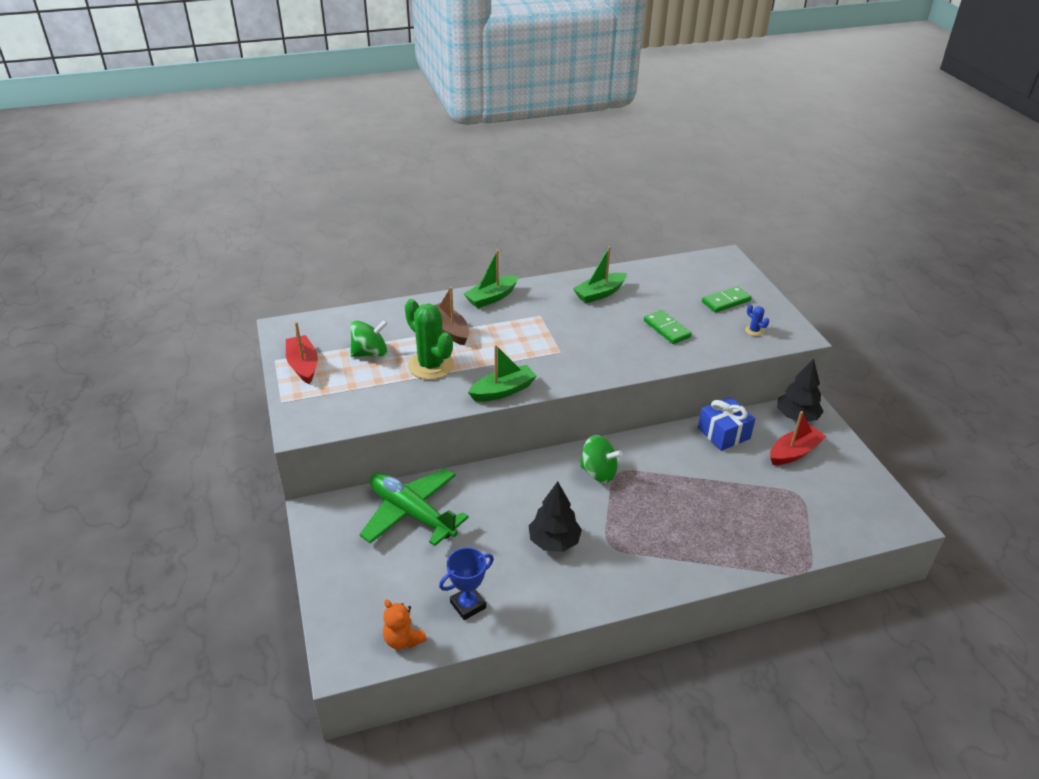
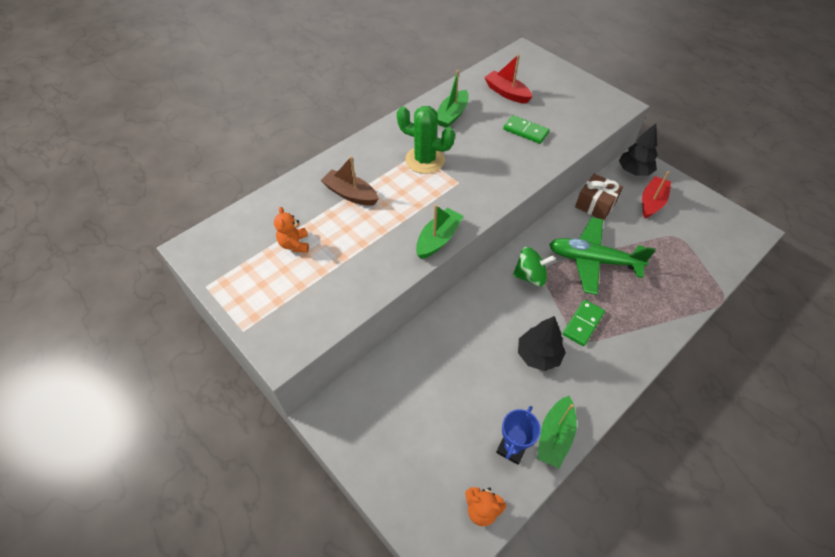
camera: 25 degrees left, 15 degrees up
red boat [286,322,318,384] -> red boat moved to [484,54,533,104]
green spinning top [350,320,388,357] -> orange teddy bear [274,207,309,253]
green plane [359,468,469,546] -> green plane moved to [549,217,656,295]
green cactus [405,299,454,380] -> green cactus moved to [397,106,455,174]
green boat [464,250,518,308] -> green boat moved to [537,396,576,468]
blue gift [698,397,755,451] -> brown gift [575,174,623,221]
green domino [702,286,751,313] -> green domino moved to [563,300,605,346]
blue cactus [745,304,769,336] -> none

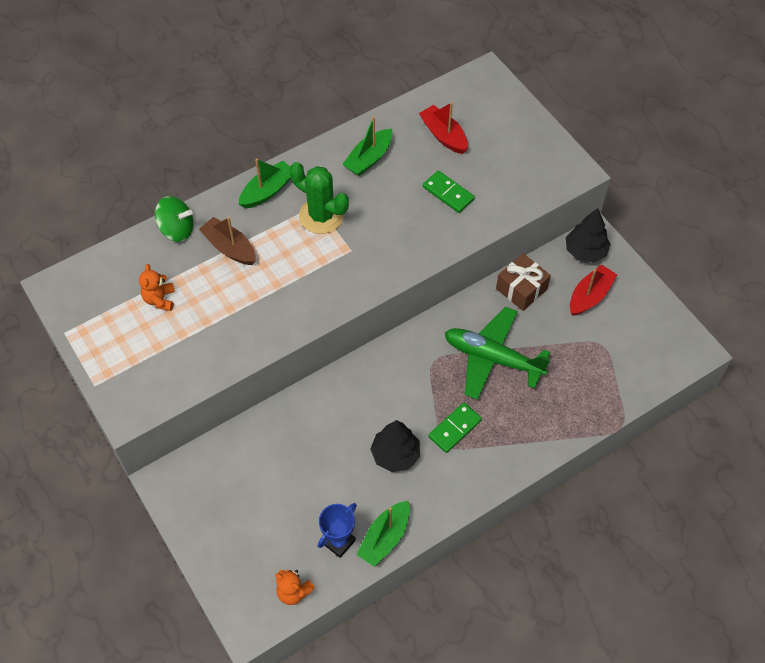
camera: 10 degrees right, 5 degrees up
green boat [416,204,463,259] -> green boat moved to [239,159,291,209]
green spinning top [513,247,555,286] -> green spinning top moved to [155,196,194,242]

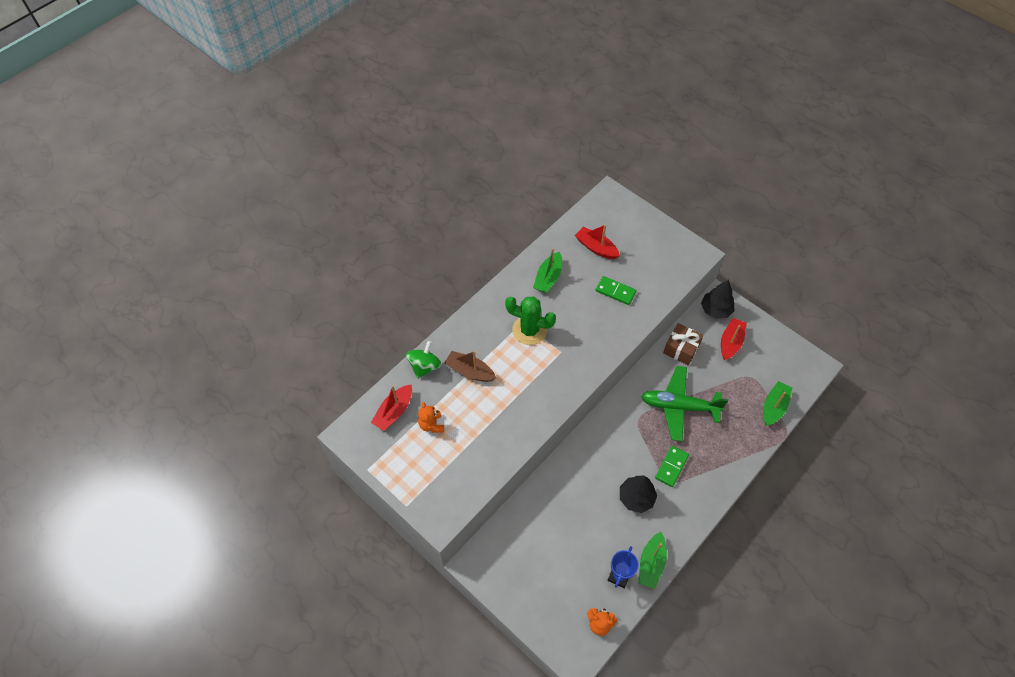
camera: 15 degrees left, 0 degrees up
green spinning top [155,196,194,242] -> green spinning top turned 60 degrees counterclockwise [406,341,442,379]
green boat [239,159,291,209] -> green boat moved to [763,381,792,426]
none -> red boat [371,384,412,431]

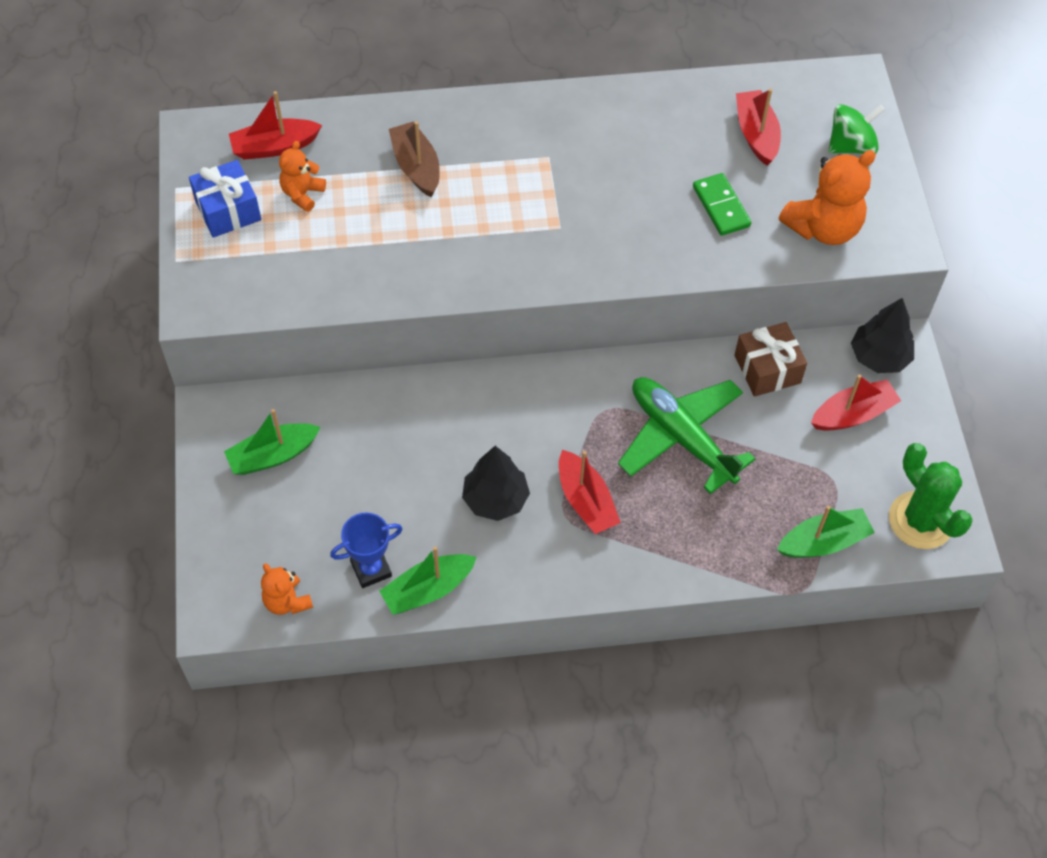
camera: 40 degrees right, 0 degrees up
green spinning top [406,341,442,379] -> green spinning top moved to [828,104,885,154]
green cactus [505,296,556,345] -> green cactus moved to [889,443,973,549]
green boat [533,248,562,293] -> green boat moved to [224,409,321,475]
green domino [655,446,689,487] -> red boat [559,450,621,534]
none -> blue gift [189,160,261,238]
none -> orange teddy bear [779,150,876,245]

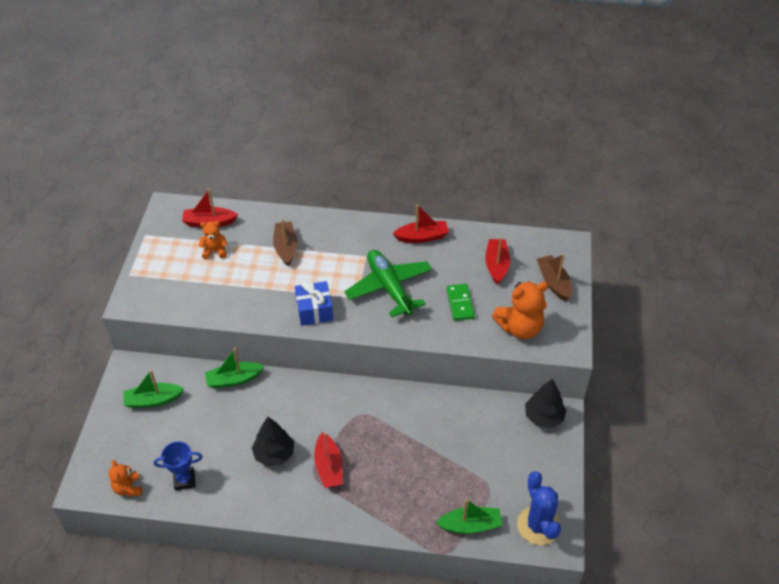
camera: 15 degrees right, 10 degrees down
blue gift [189,160,261,238] -> blue gift moved to [295,281,333,326]
orange teddy bear [279,141,326,212] -> orange teddy bear turned 45 degrees clockwise [199,221,227,260]
green boat [379,546,477,615] -> green boat moved to [205,348,264,389]
green plane [618,377,756,494] -> green plane moved to [344,250,432,317]
brown gift [734,322,807,397] -> none
red boat [811,374,901,431] -> red boat moved to [393,204,449,243]
green spinning top [828,104,885,154] -> brown boat [537,254,572,301]
green cactus [889,443,973,549] -> blue cactus [517,471,561,545]

